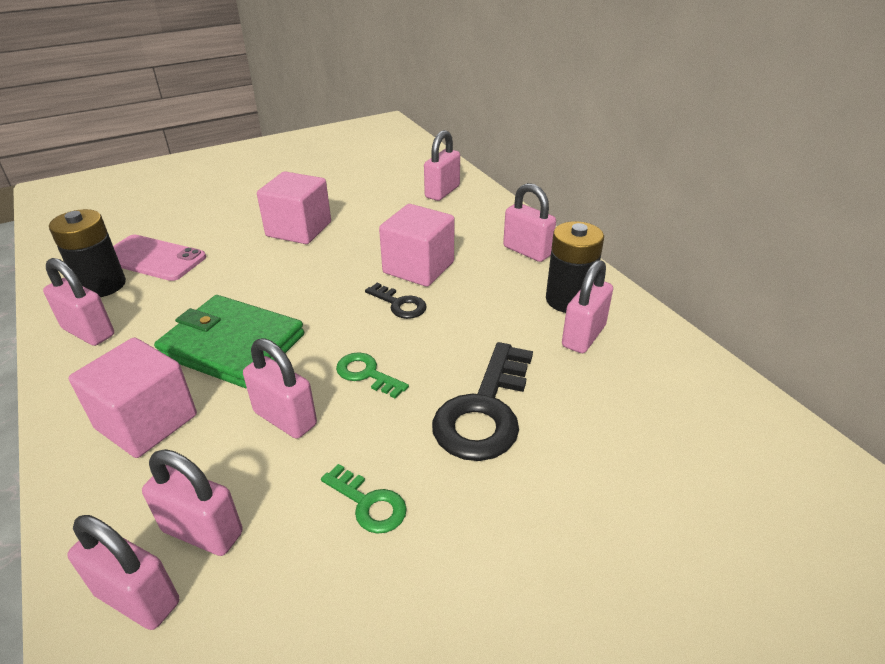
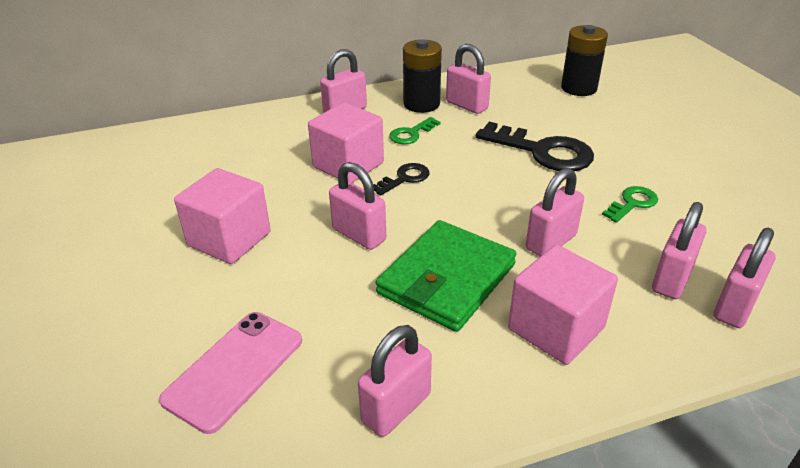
camera: 80 degrees left, 0 degrees up
black battery [49,209,126,297] -> black battery moved to [561,25,608,96]
green key [336,352,409,399] -> green key moved to [389,117,441,144]
pink padlock [424,130,460,201] -> pink padlock moved to [329,162,386,250]

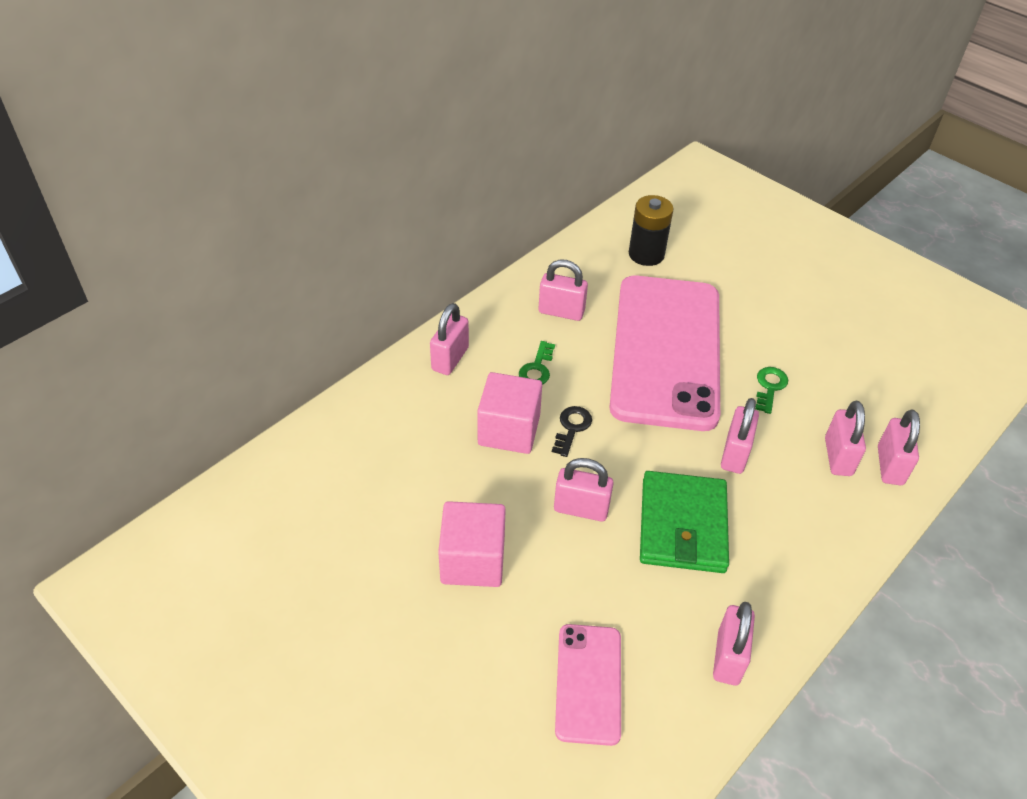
camera: 30 degrees left, 10 degrees up
black battery [403,39,442,113] -> none
black key [476,122,594,171] -> pink phone [609,276,720,431]
pink cube [508,245,618,365] -> none

